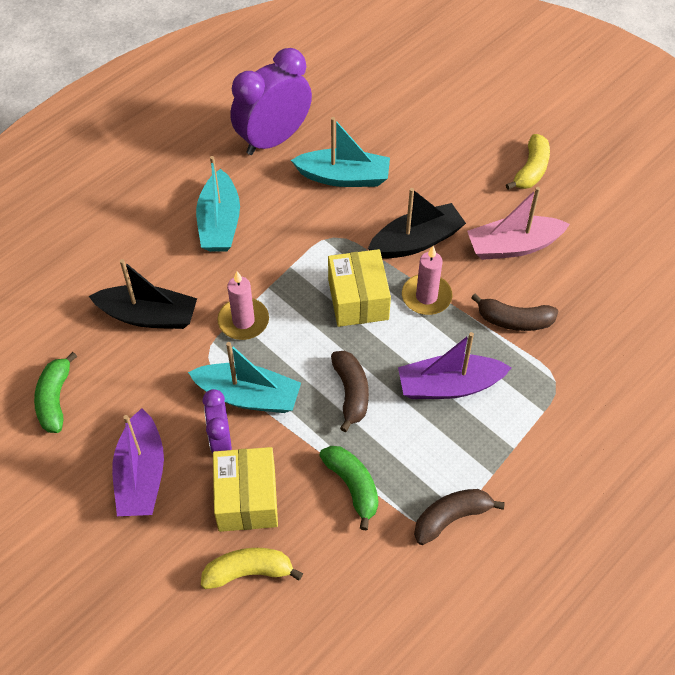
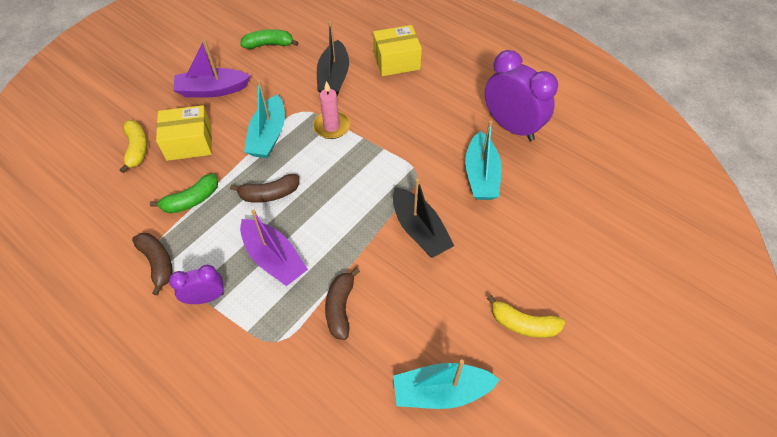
camera: 85 degrees right, 0 degrees up
turquoise boat [196,156,240,252] -> turquoise boat moved to [393,359,500,409]
purple clock [203,389,232,454] -> purple clock moved to [169,265,224,304]
yellow box [328,249,391,327] -> yellow box moved to [373,25,422,76]
purple boat [398,332,512,399] -> purple boat turned 150 degrees clockwise [240,210,308,286]
pink candle [402,246,452,315] -> none
pink boat [467,187,570,260] -> none

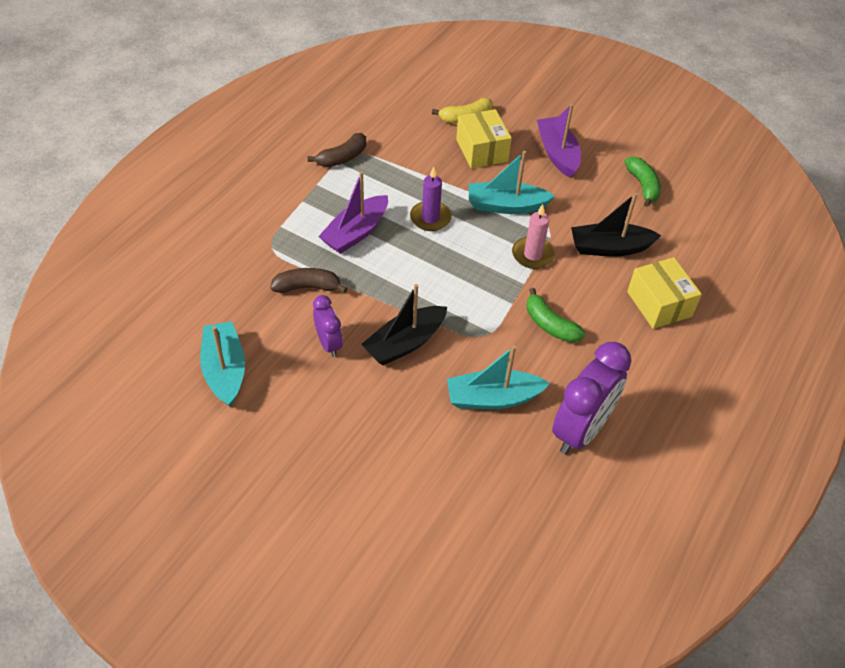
camera: 80 degrees right, 5 degrees down
green banana [150,173,218,214] -> green banana moved to [527,288,585,343]
purple clock [169,265,224,304] -> purple clock moved to [313,295,343,357]
brown banana [230,174,299,203] -> purple candle [410,166,452,231]
yellow banana [487,295,565,338] -> none

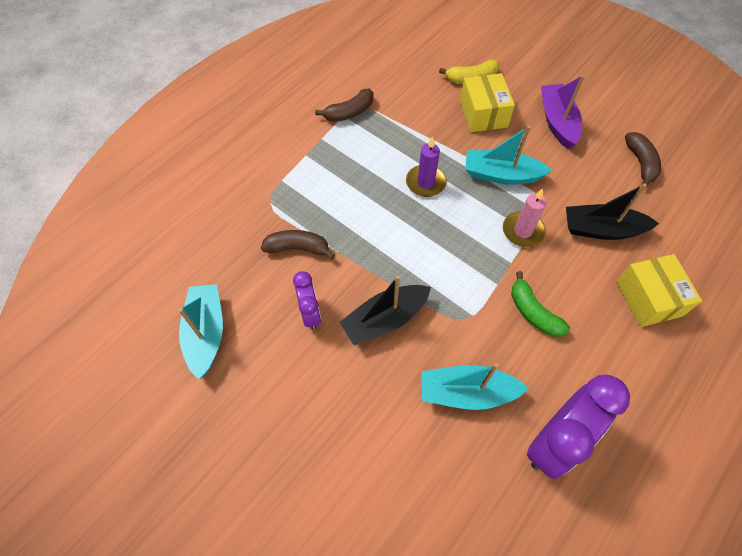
camera: 10 degrees right, 10 degrees up
purple boat [318,171,388,254] -> none
green banana [625,156,661,207] -> brown banana [625,132,661,187]

